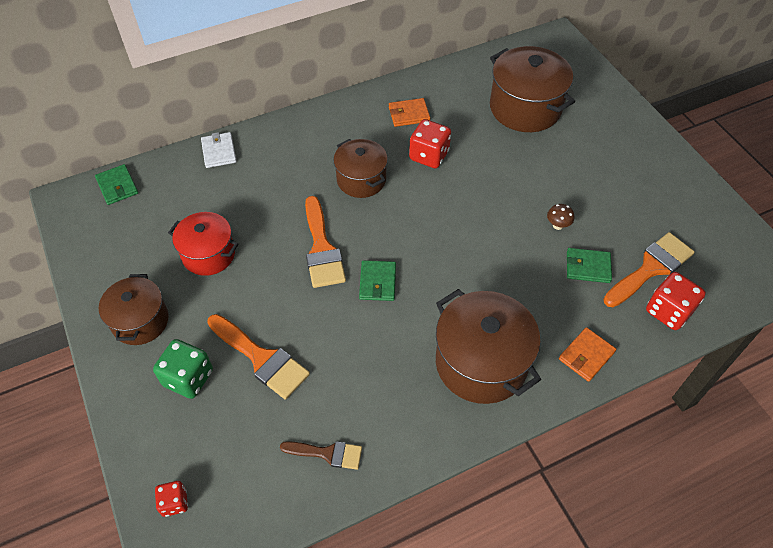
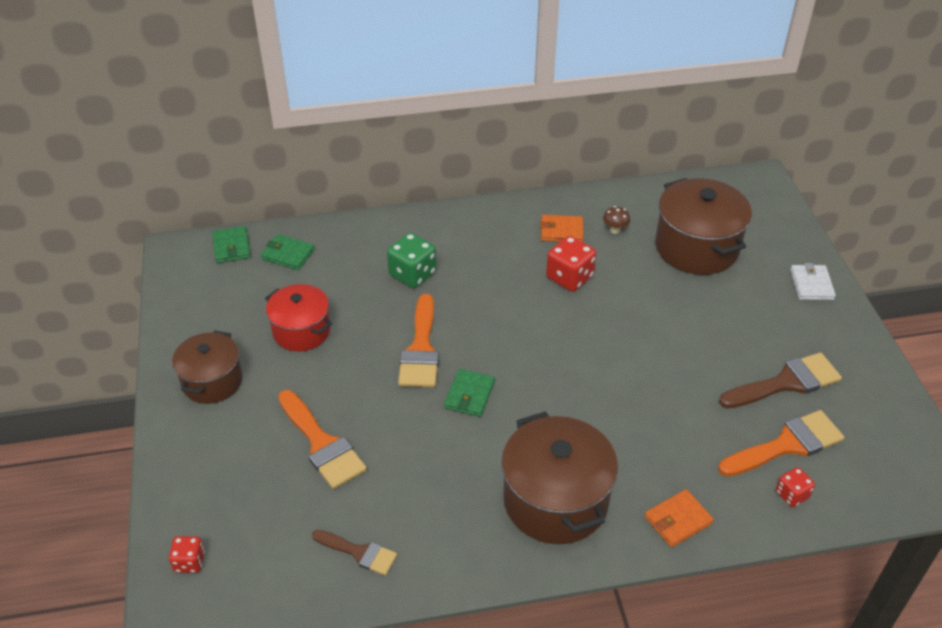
camera: 15 degrees right, 10 degrees down
green dice [153,339,213,399] -> green dice moved to [387,233,436,288]
white wallet [201,132,237,168] -> white wallet moved to [790,263,836,300]
brown pot [333,139,388,198] -> none
brown mushroom [547,204,574,230] -> brown mushroom moved to [603,206,630,234]
green wallet [567,248,612,283] -> green wallet moved to [261,234,315,270]
red dice [646,272,706,330] -> red dice [776,467,815,507], size x0.59
none -> brown brush [719,352,842,408]

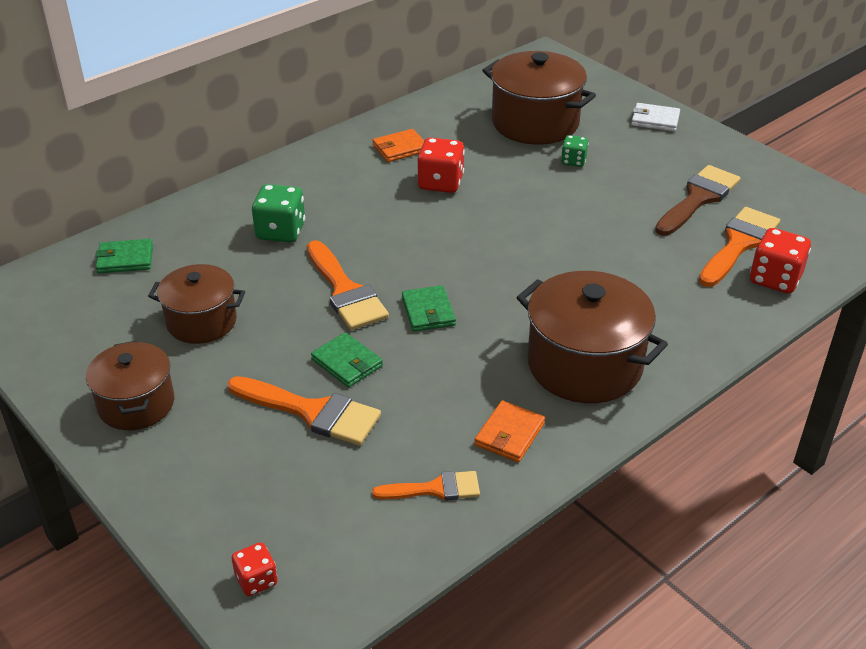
camera: 30 degrees left, 5 degrees down
green wallet [212,226,251,263] -> green wallet moved to [311,332,383,387]
red pot [265,284,332,351] -> brown pot [148,264,245,344]
brown brush [312,530,397,576] -> orange brush [372,471,480,500]
brown mushroom [603,206,630,234] -> none
orange wallet [645,489,714,547] -> orange wallet moved to [474,401,545,462]
red dice [776,467,815,507] -> red dice [750,228,811,294], size x1.70
white wallet [790,263,836,300] -> white wallet turned 45 degrees counterclockwise [631,103,680,132]
none -> green dice [561,135,589,167]

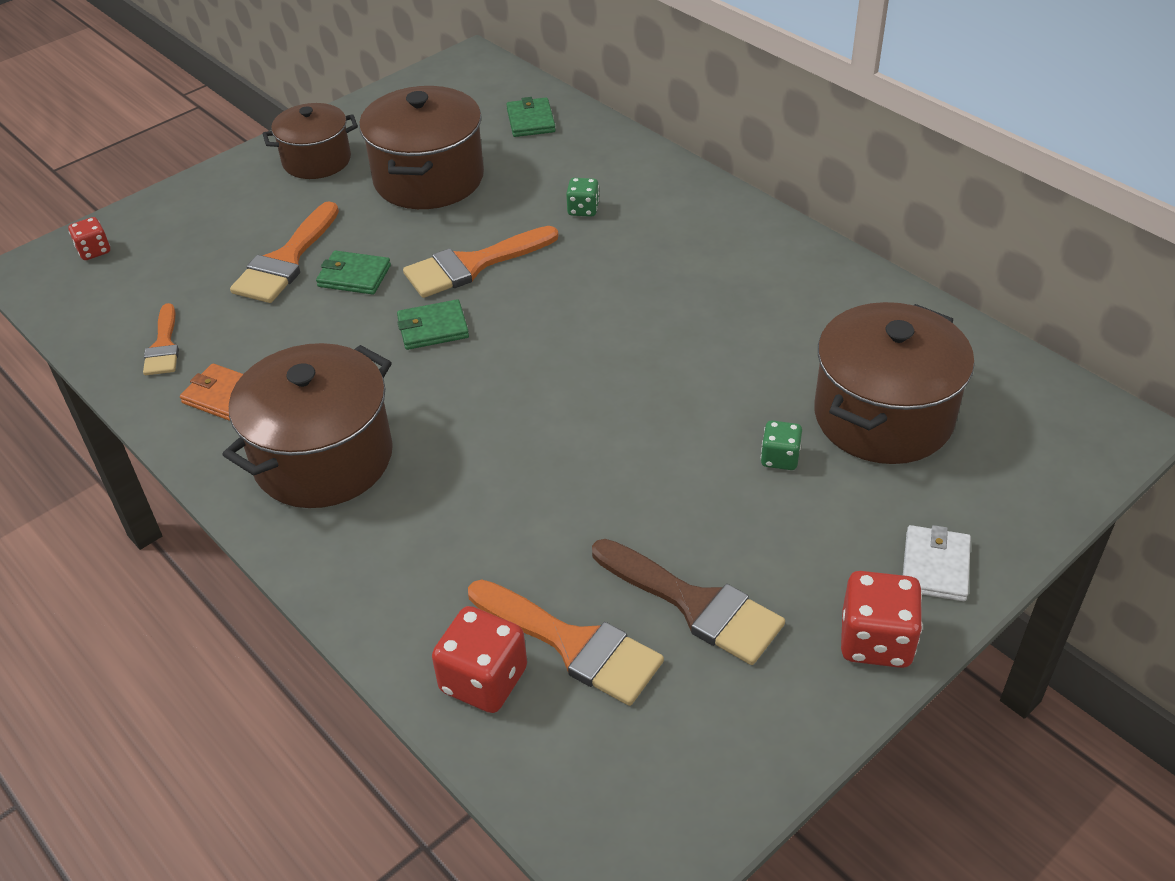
camera: 90 degrees right, 5 degrees up
brown pot [148,264,245,344] -> brown pot [359,86,484,209], size x1.57
green dice [252,184,305,243] -> green dice [566,178,599,217], size x0.59
green wallet [311,332,383,387] -> green wallet turned 60 degrees clockwise [316,251,391,295]
orange wallet [373,129,424,162] -> none
red dice [417,138,465,193] -> red dice moved to [841,571,923,668]

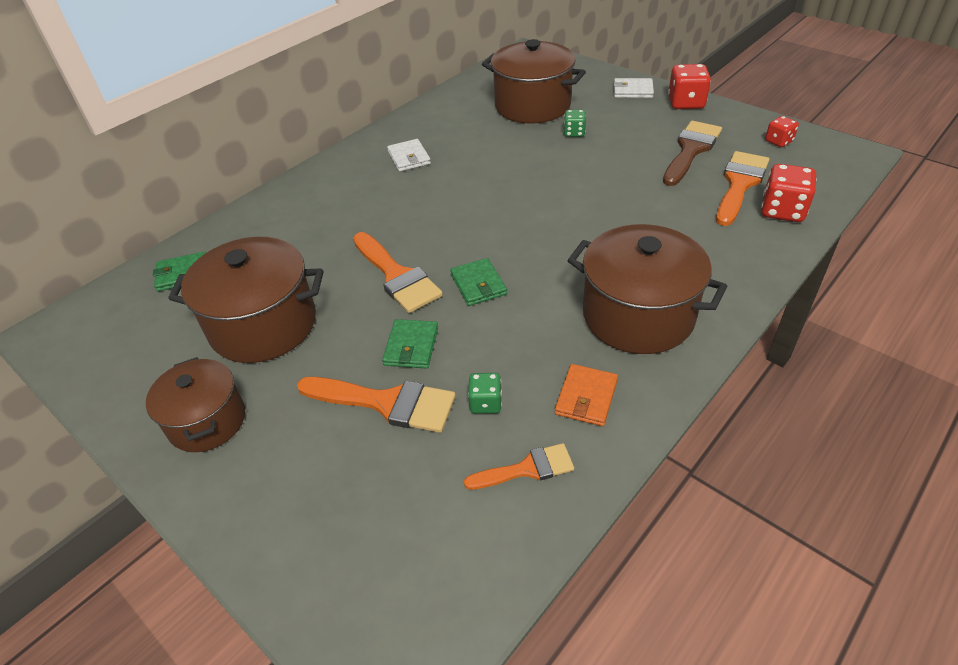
camera: 95 degrees left, 0 degrees up
red dice [68,217,110,260] -> red dice moved to [765,116,799,147]
green dice [566,178,599,217] -> green dice moved to [468,373,502,414]
none -> white wallet [387,139,431,172]

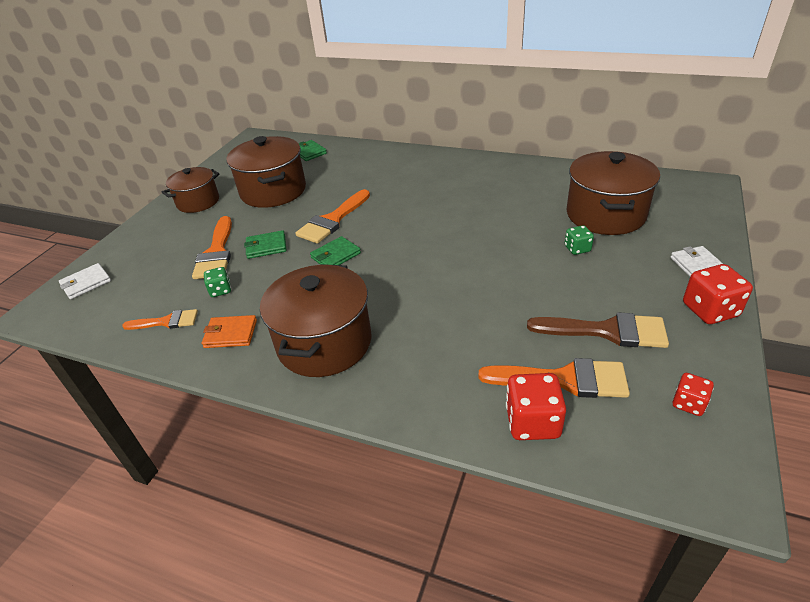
camera: 70 degrees right, 5 degrees down
white wallet [387,139,431,172] -> white wallet moved to [59,263,111,299]
orange brush [464,443,574,490] -> orange brush turned 60 degrees counterclockwise [122,309,198,330]

